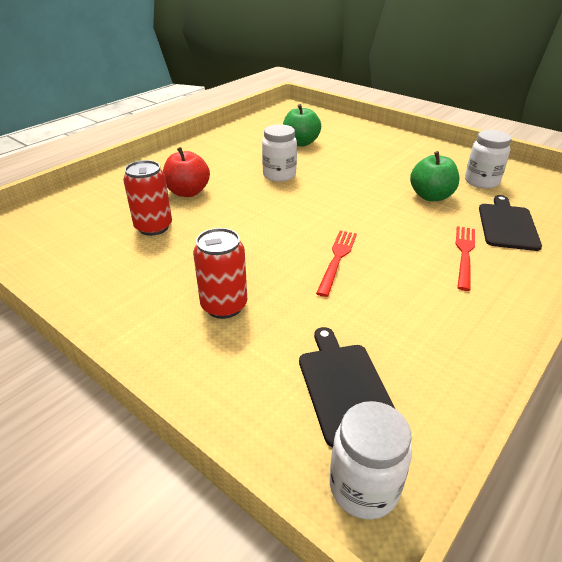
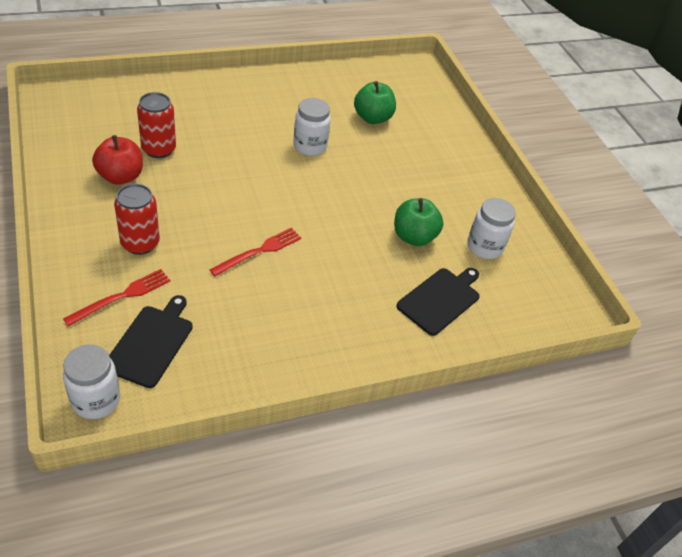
camera: 25 degrees right, 10 degrees up
red apple [163,147,210,197] -> red apple moved to [92,135,143,185]
red fork [456,226,475,291] -> red fork moved to [63,269,171,327]

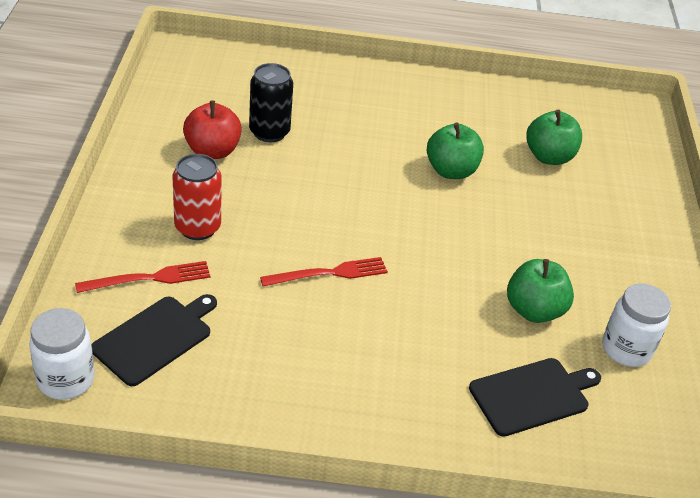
camera: 25 degrees right, 5 degrees down
red can [137,92,176,158] -> black can [249,63,293,142]
white jar [293,98,331,156] -> green apple [427,122,484,179]

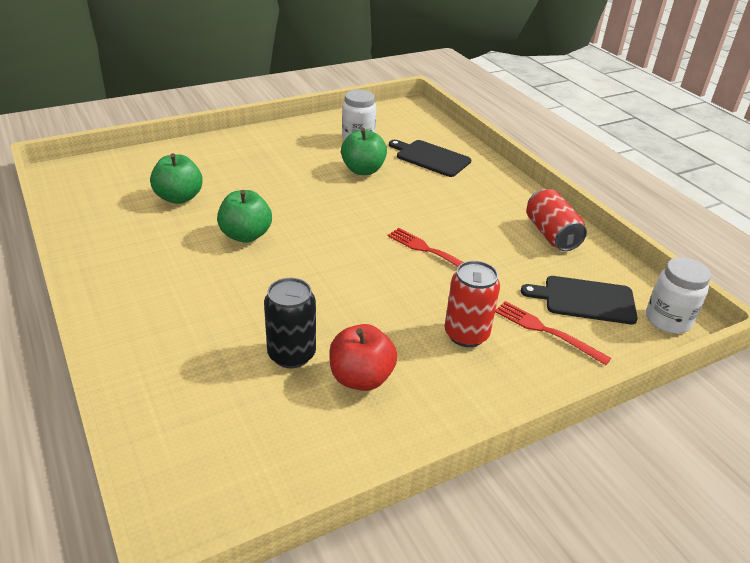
camera: 120 degrees left, 5 degrees down
none -> red can [526,189,587,251]

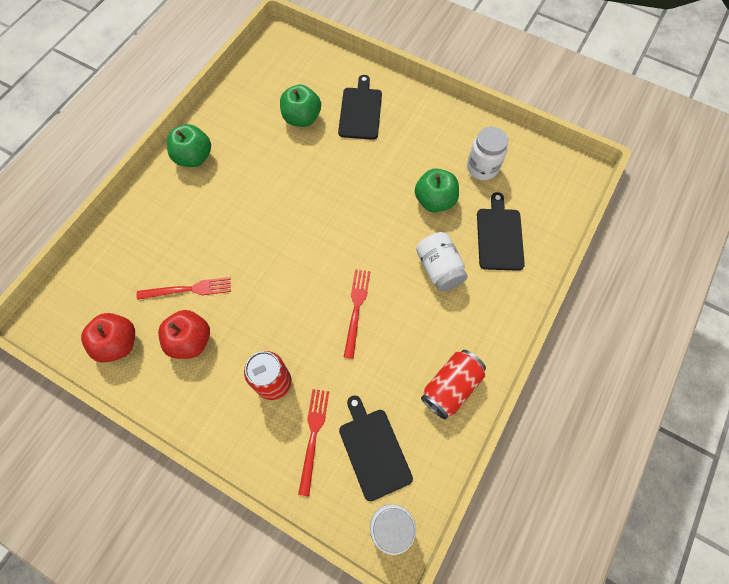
camera: 60 degrees right, 30 degrees up
green apple [217,190,272,243] -> green apple moved to [167,124,211,167]
black can [264,278,316,368] -> red fork [137,277,231,300]
none -> red apple [81,313,135,363]
none -> black cutting board [338,75,382,140]
none -> white jar [416,232,467,292]

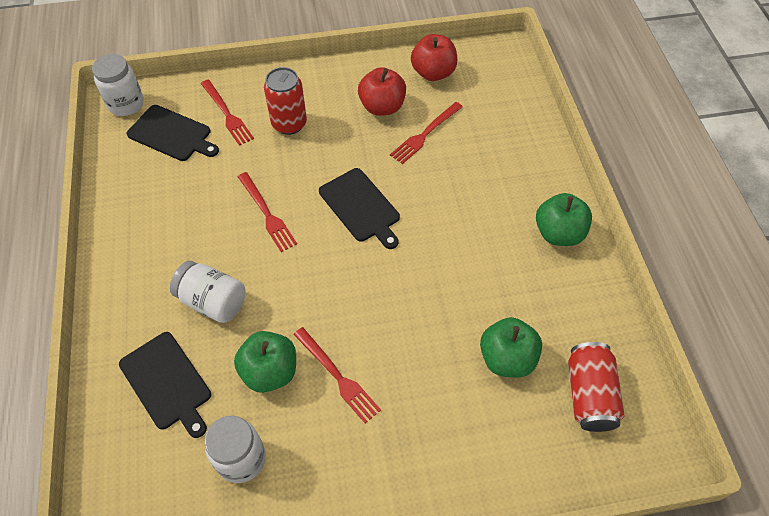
camera: 140 degrees right, 10 degrees down
black cutting board [338,75,382,140] -> black cutting board moved to [319,168,400,249]
red can [421,350,486,419] -> red can moved to [568,342,624,432]
none -> red fork [293,327,381,423]

